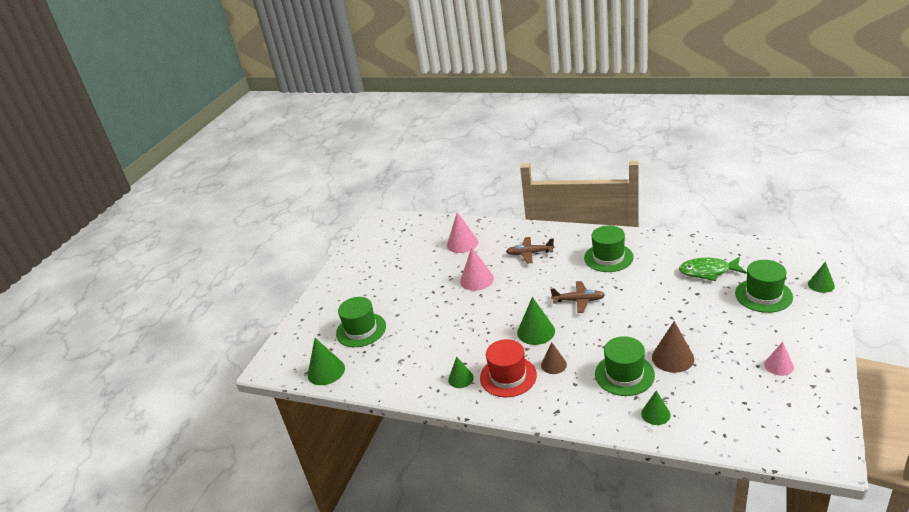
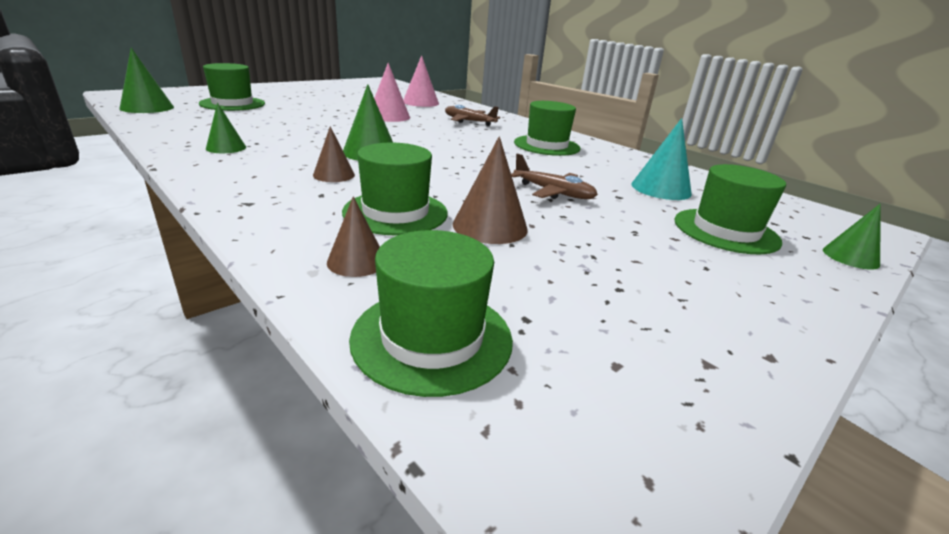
camera: 20 degrees right, 5 degrees down
red hat [480,339,537,397] -> none
brown plane [550,281,605,313] -> brown plane moved to [511,154,598,199]
green cone [641,391,671,425] -> brown cone [327,196,380,277]
green fish [679,257,747,281] -> turquoise cone [631,118,692,200]
pink cone [764,342,794,376] -> none
none -> green hat [349,230,513,397]

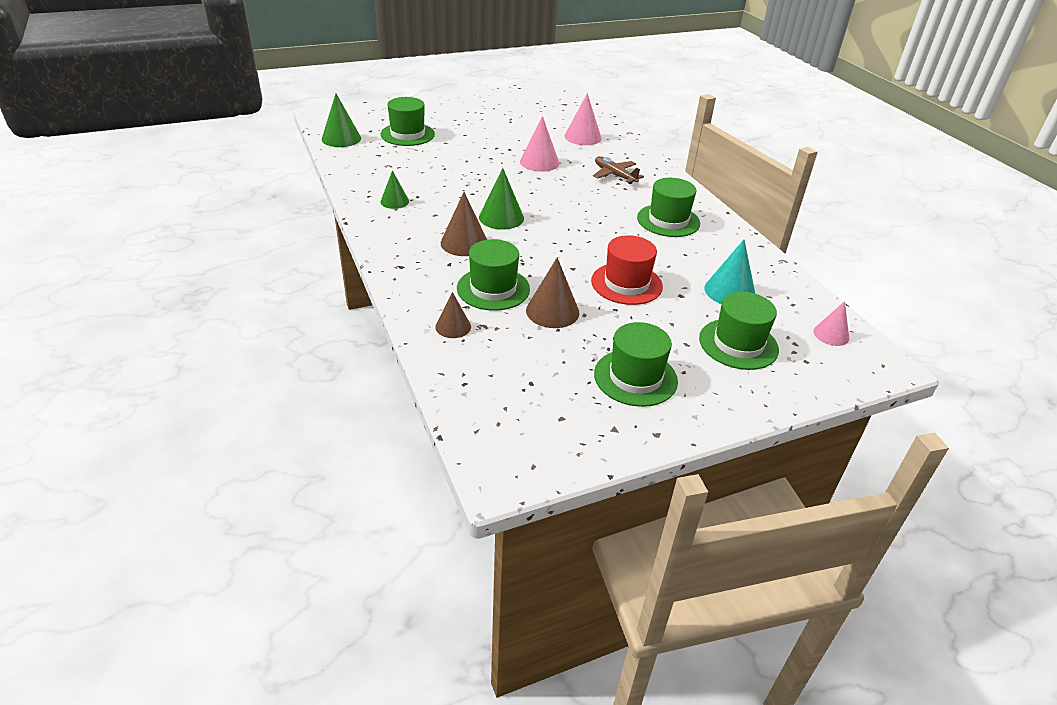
camera: 20 degrees right, 10 degrees up
brown cone [313,126,355,182] -> brown cone [441,192,487,256], size x1.56
green hat [349,230,513,397] -> green hat moved to [594,322,678,407]
brown plane [511,154,598,199] -> red hat [591,235,663,305]
green cone [823,204,881,270] -> none
none -> pink cone [813,301,849,346]

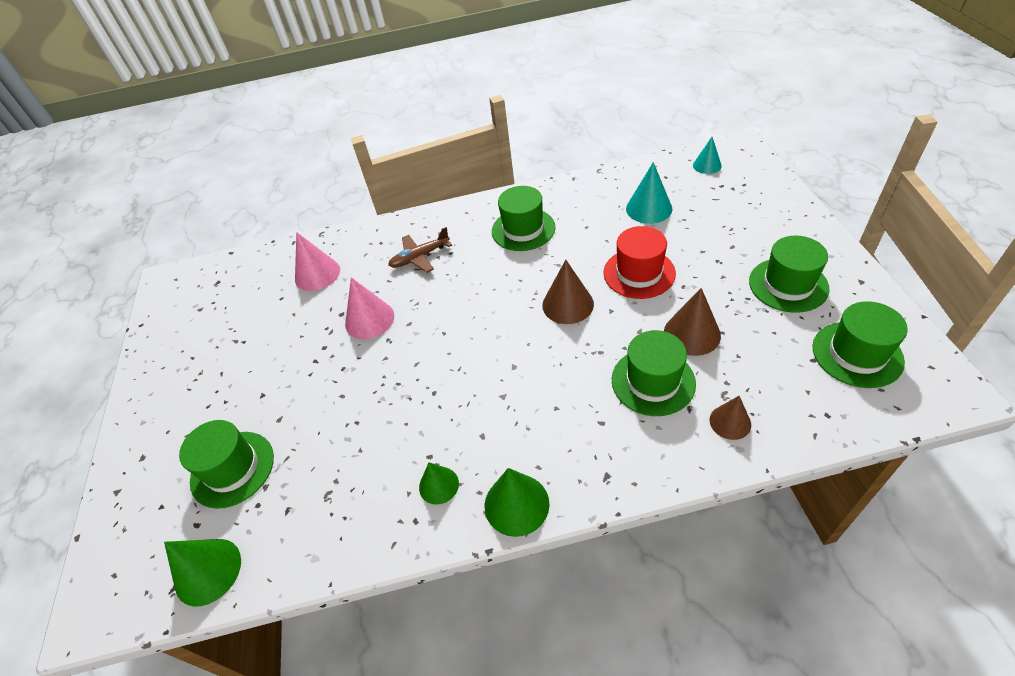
camera: 70 degrees left, 10 degrees up
brown cone [441,192,487,256] -> brown cone moved to [542,260,594,324]
green cone [479,168,524,230] -> green cone moved to [485,468,549,537]
green hat [699,292,779,370] -> green hat moved to [812,301,908,388]
pink cone [813,301,849,346] -> turquoise cone [693,137,722,174]

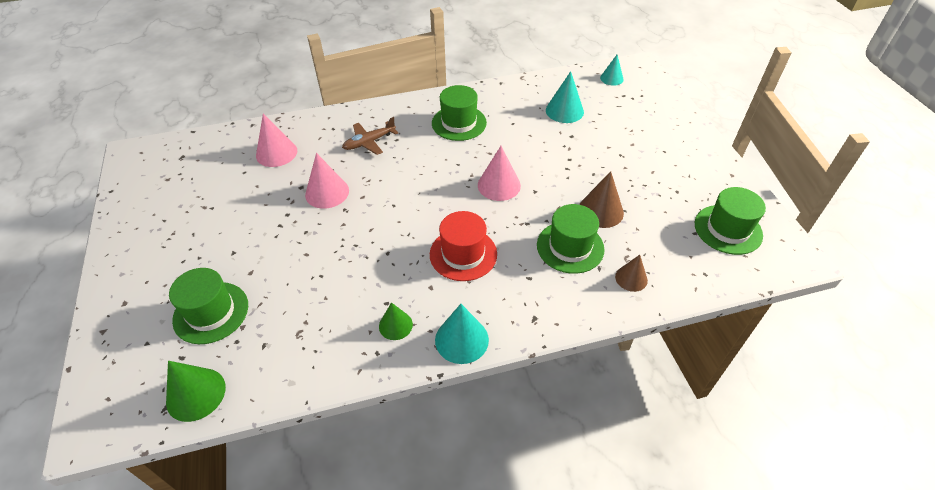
camera: 10 degrees left, 0 degrees up
green cone [485,468,549,537] -> turquoise cone [435,304,489,364]
brown cone [542,260,594,324] -> pink cone [478,146,521,201]
red hat [603,226,676,299] -> red hat moved to [430,211,497,281]
green hat [749,236,830,313] -> none

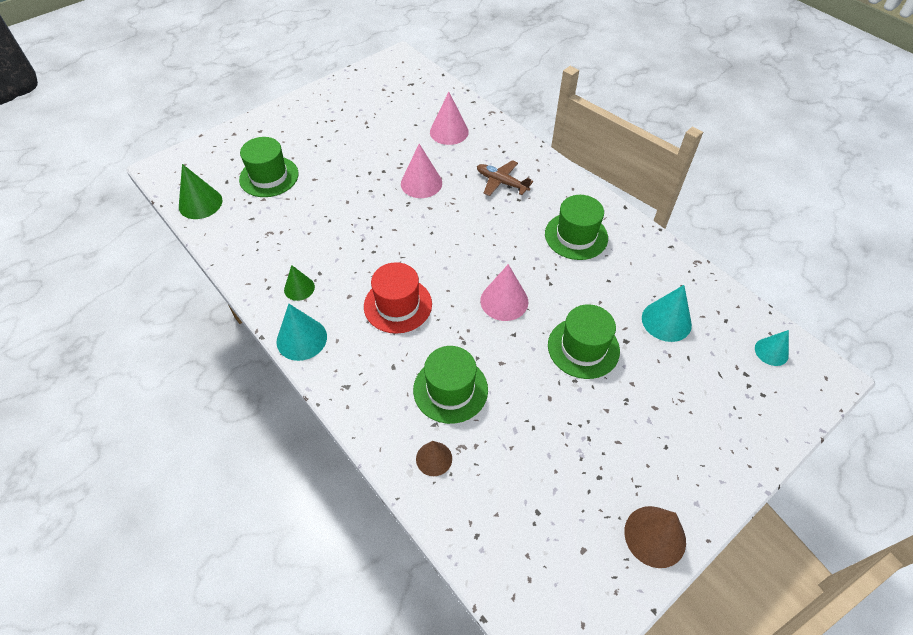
camera: 65 degrees right, 5 degrees up
brown cone [579,171,624,228] -> brown cone moved to [624,506,686,568]
green hat [695,187,766,255] -> green hat moved to [548,304,620,379]

